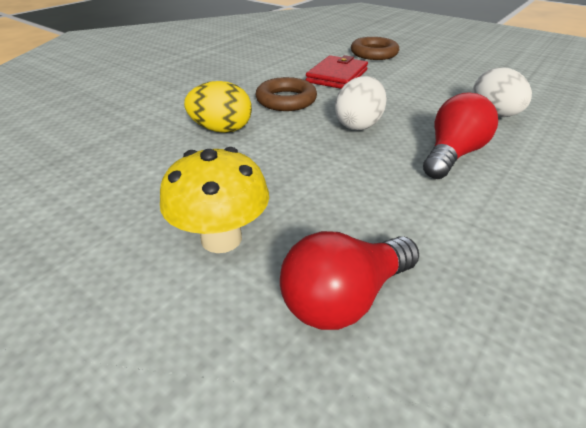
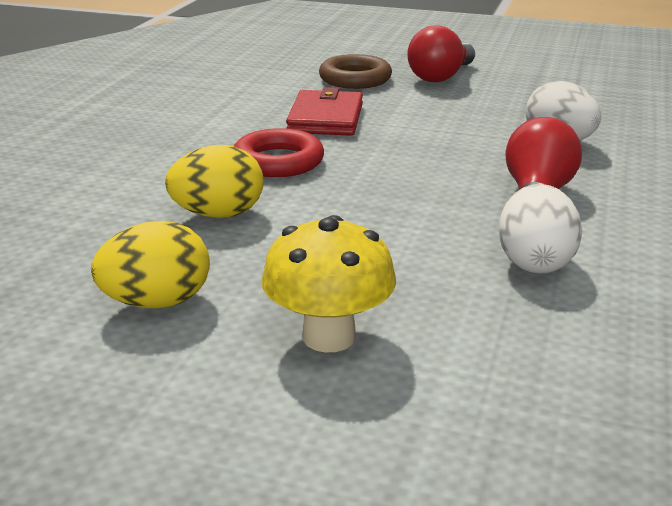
camera: 20 degrees left, 10 degrees down
brown ring [256,77,317,111] -> red ring [234,128,324,177]
red light bulb [280,231,419,330] -> red light bulb moved to [407,25,475,82]
white egg [335,76,387,130] -> white egg moved to [499,184,582,274]
none -> yellow egg [91,221,210,309]

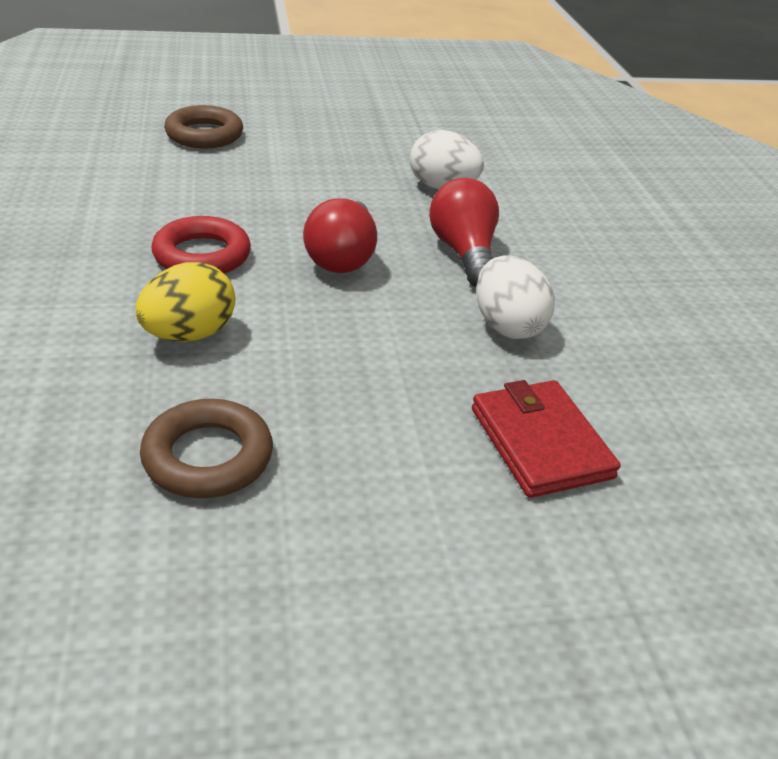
camera: 30 degrees left, 10 degrees up
yellow egg [91,221,210,309] -> brown ring [140,399,273,498]
yellow mushroom [261,215,396,353] -> none
red wallet [286,87,363,136] -> red wallet moved to [472,380,621,498]
red light bulb [407,25,475,82] -> red light bulb moved to [303,198,377,273]

